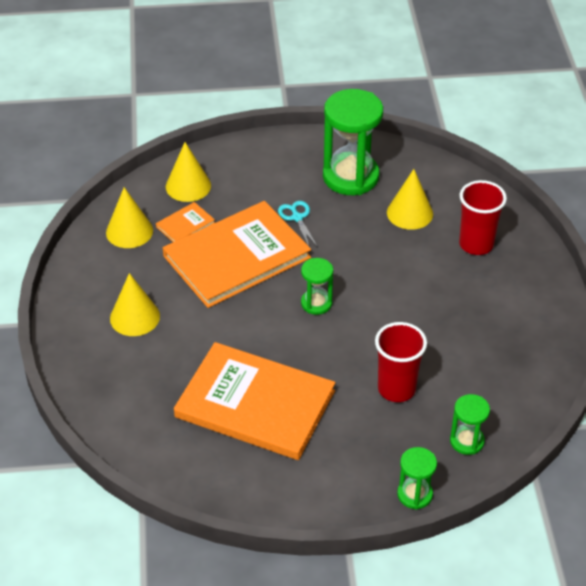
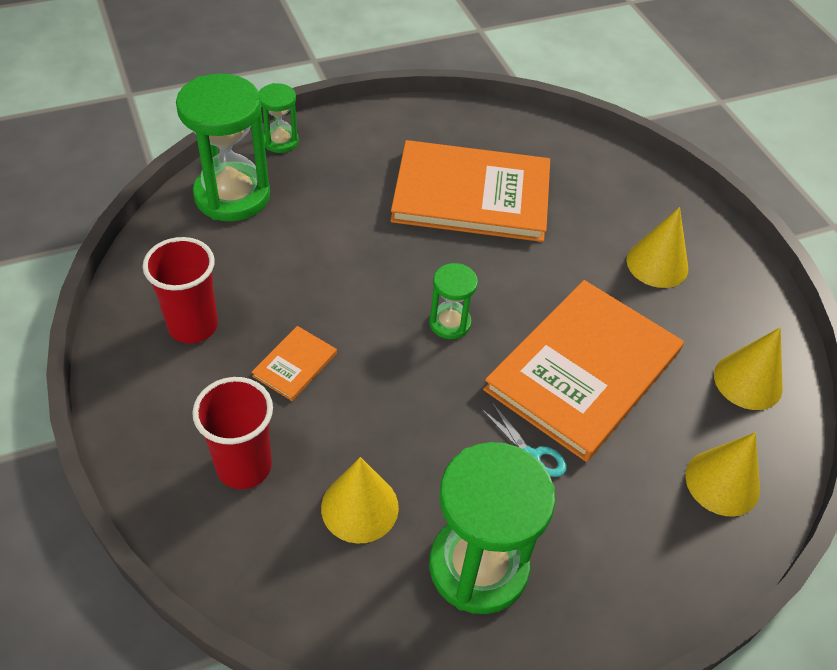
camera: 160 degrees right, 5 degrees up
orange book [156,202,215,242] -> orange book moved to [252,326,337,401]
red cup [375,322,427,402] -> red cup moved to [143,237,218,343]
green hourglass [450,394,490,455] -> green hourglass [176,74,270,221], size x1.97

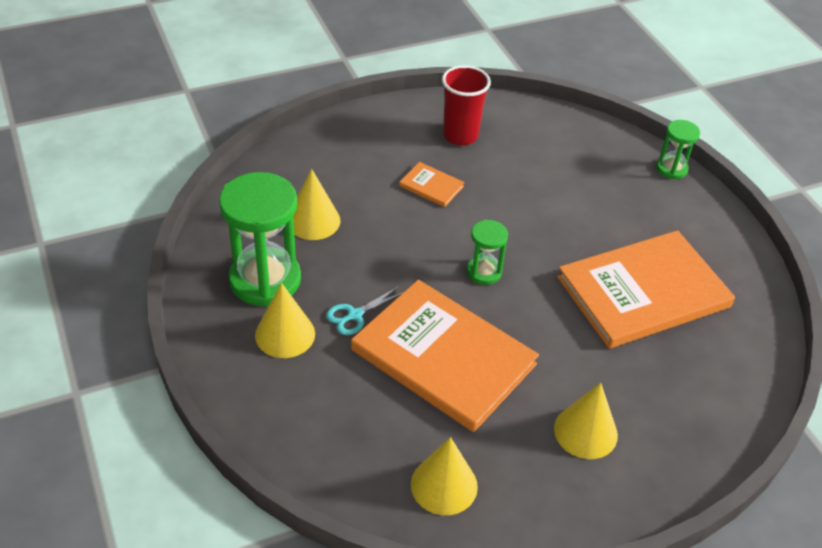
camera: 90 degrees right, 5 degrees down
green hourglass [176,74,270,221] -> none
red cup [192,377,273,489] -> none
orange book [390,140,550,242] -> orange book turned 60 degrees clockwise [557,230,735,349]
yellow cone [685,432,760,517] -> yellow cone moved to [255,283,315,358]

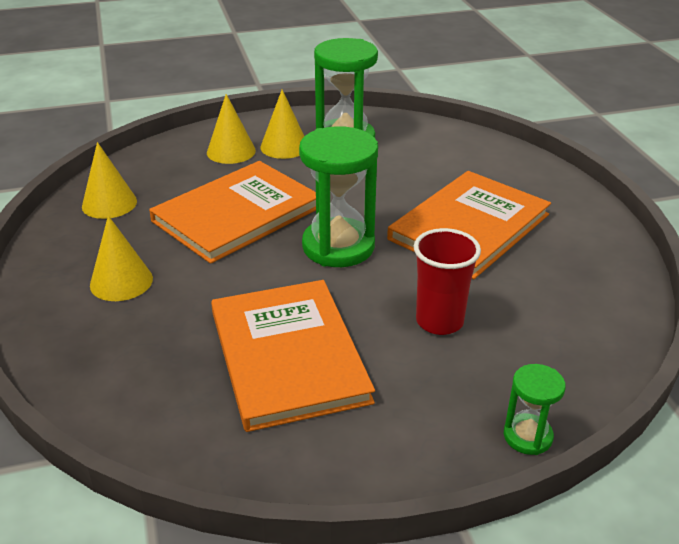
camera: 100 degrees right, 10 degrees down
yellow cone [293,169,340,240] -> yellow cone moved to [207,94,256,164]
turquoise scissors [326,286,402,335] -> none
orange book [399,162,465,207] -> orange book [387,171,551,279], size x2.45
red cup [442,65,491,146] -> red cup moved to [414,228,481,335]
green hourglass [467,220,508,285] -> green hourglass [299,126,378,267], size x1.97

